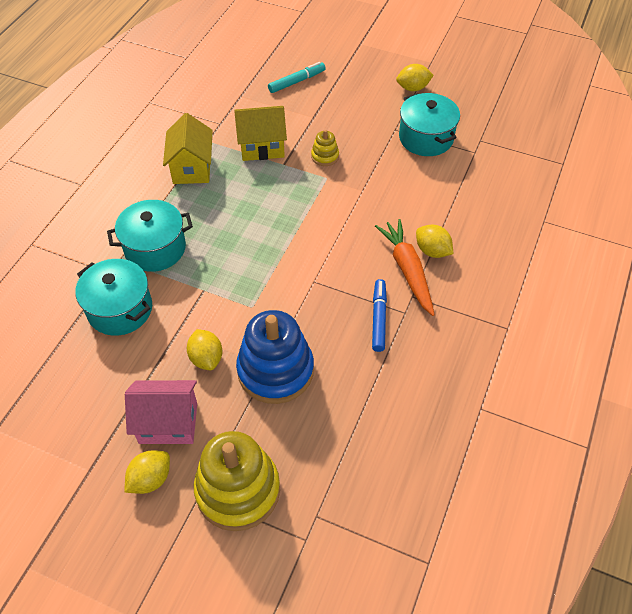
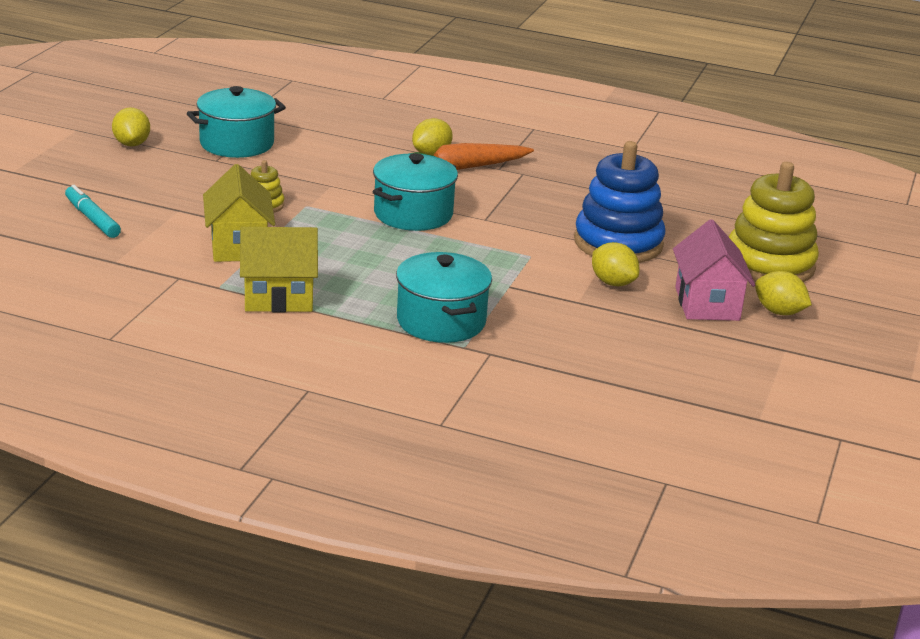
camera: 95 degrees left, 25 degrees down
turquoise pot [76,259,152,336] -> turquoise pot moved to [373,153,458,231]
yellow lemon [187,329,222,370] -> yellow lemon turned 75 degrees clockwise [592,242,640,286]
blue marker [372,279,387,352] -> none

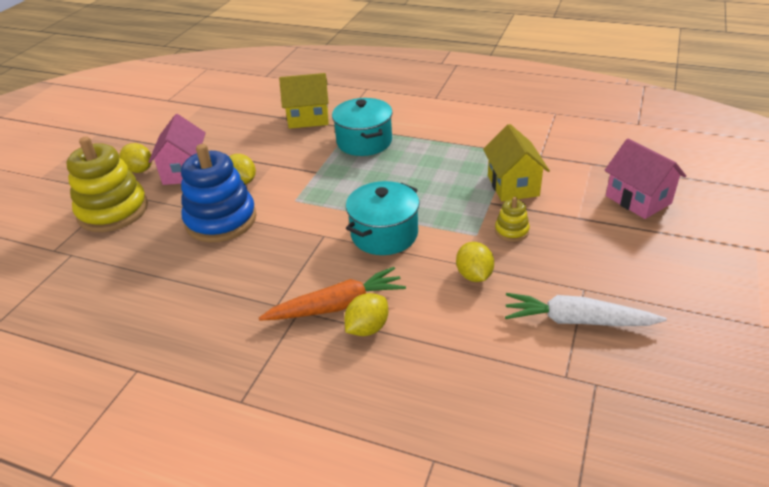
camera: 175 degrees left, 10 degrees up
turquoise marker [65,185,121,238] -> pink house [605,138,686,219]
yellow lemon [112,108,150,147] -> yellow lemon moved to [456,242,494,282]
turquoise pot [187,86,286,158] -> white carrot [505,293,667,326]
yellow house [240,227,318,312] -> yellow house moved to [279,73,329,129]

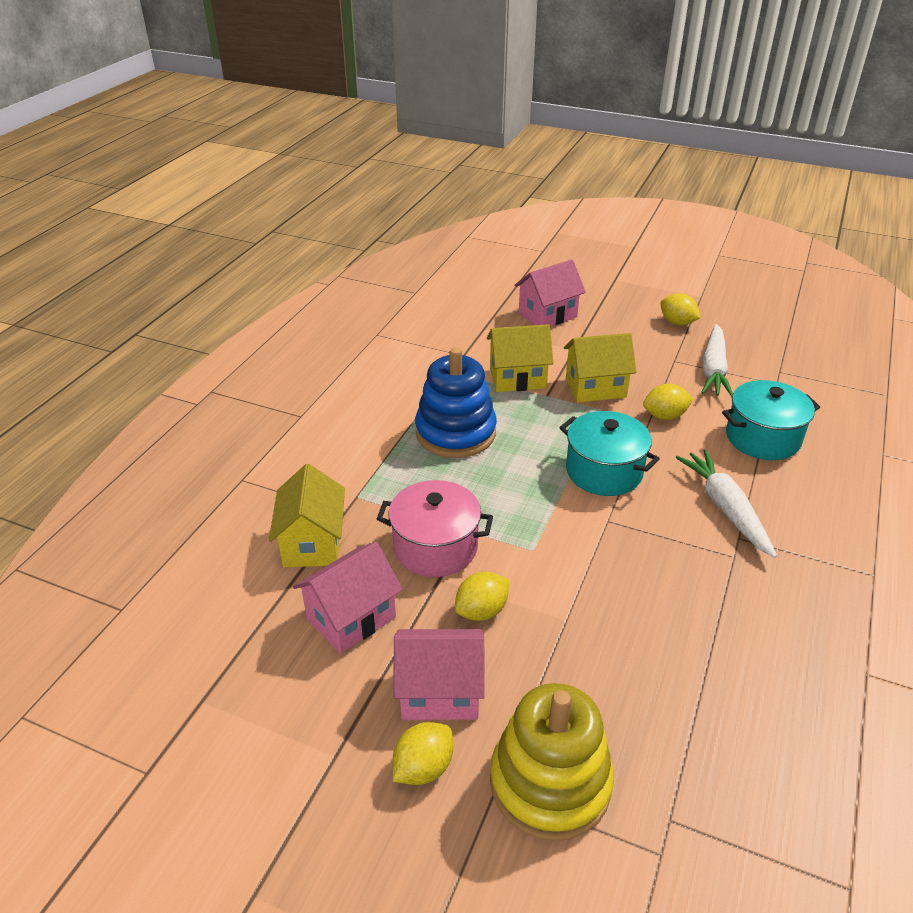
camera: 90 degrees left, 0 degrees up
blue stacking toy [181,144,257,242] -> blue stacking toy moved to [415,347,497,458]
orange carrot [259,267,406,320] -> white carrot [676,449,777,558]
turquoise pot [332,98,393,156] -> turquoise pot moved to [722,380,820,460]
yellow lemon [344,293,388,336] -> yellow lemon moved to [661,293,700,326]
yellow stacking toy [495,197,530,242] -> yellow house [564,333,636,403]
none -> pink house [293,542,403,654]
none -> pink pot [377,480,493,577]

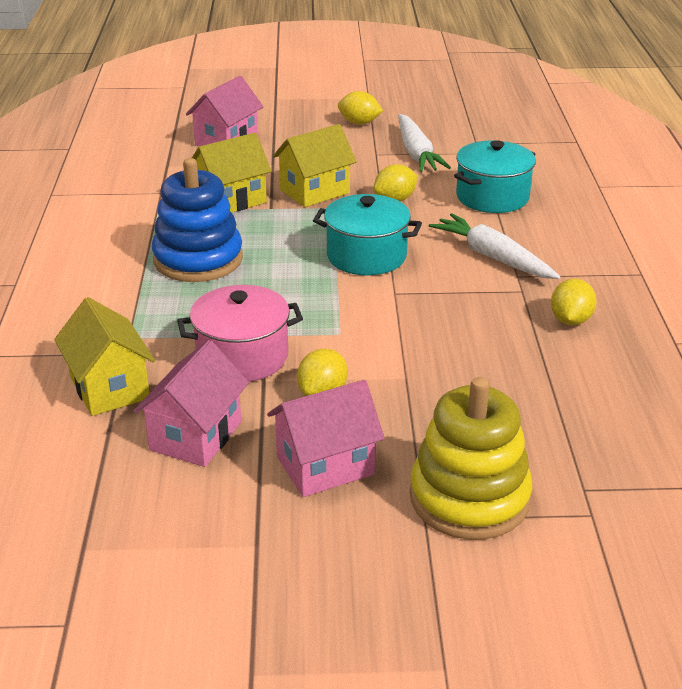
camera: 25 degrees left, 5 degrees down
yellow lemon [393,722,453,785] -> yellow lemon moved to [551,279,597,325]

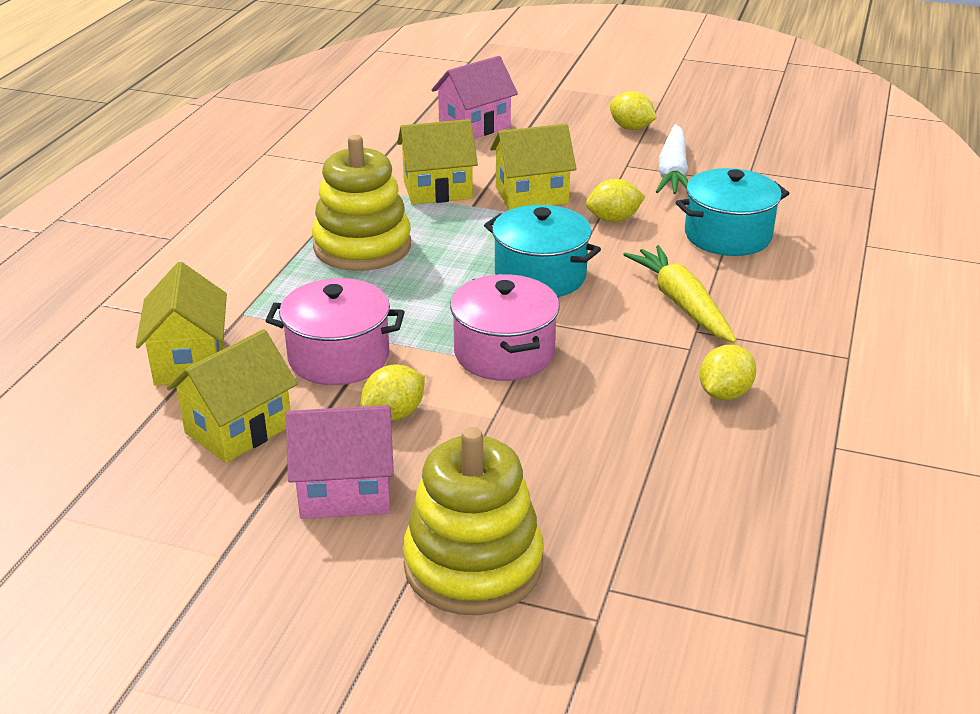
camera: 20 degrees right, 0 degrees up
pink house [133,340,249,467] -> yellow house [167,329,298,463]
blue stacking toy [152,158,243,282] -> yellow stacking toy [312,134,411,271]
white carrot [429,213,560,279] -> yellow carrot [623,245,737,343]
none -> pink pot [450,274,560,381]

